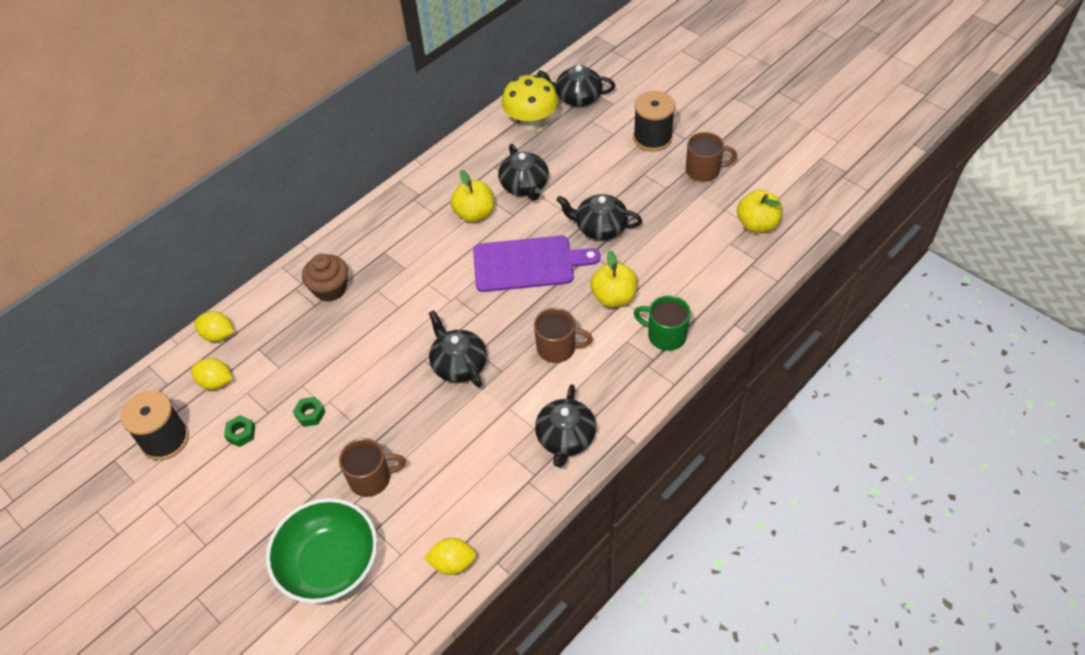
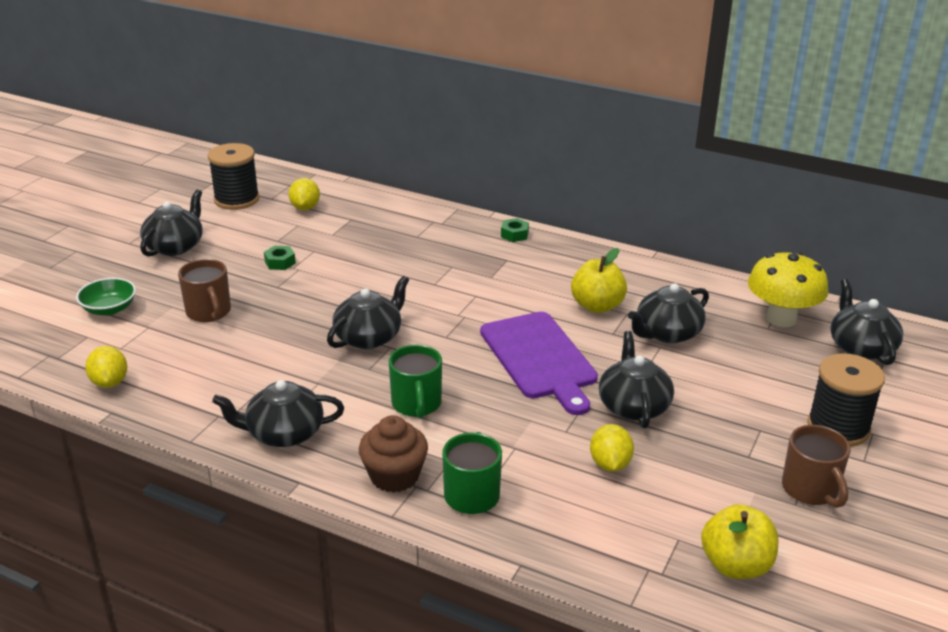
camera: 70 degrees right, 20 degrees down
yellow lemon [194,311,234,342] -> yellow lemon moved to [590,424,634,472]
green nut [224,415,255,447] -> green nut moved to [501,218,529,242]
green bowl [266,498,377,603] -> green bowl [76,278,136,316], size x0.52
brown cupcake [302,254,348,302] -> brown cupcake moved to [359,415,428,493]
brown mug [534,308,593,363] -> green mug [389,345,442,418]
yellow apple [590,250,637,308] -> none
none -> black teapot [140,190,203,257]

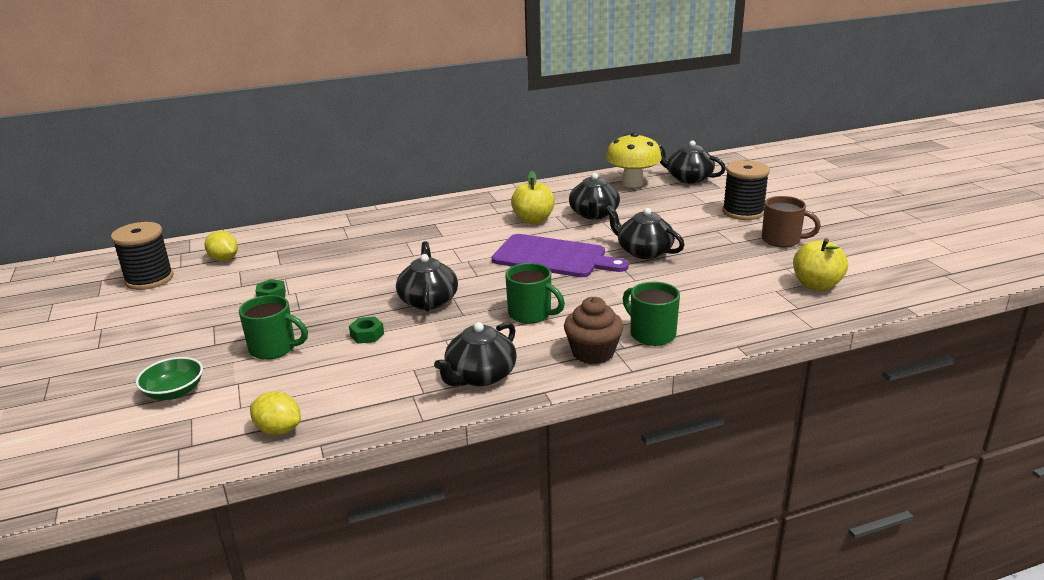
camera: 45 degrees left, 5 degrees down
black teapot [140,190,203,257] -> none
brown mug [178,259,231,322] -> green mug [239,295,308,360]
green nut [501,218,529,242] -> green nut moved to [349,317,384,344]
yellow lemon [590,424,634,472] -> none

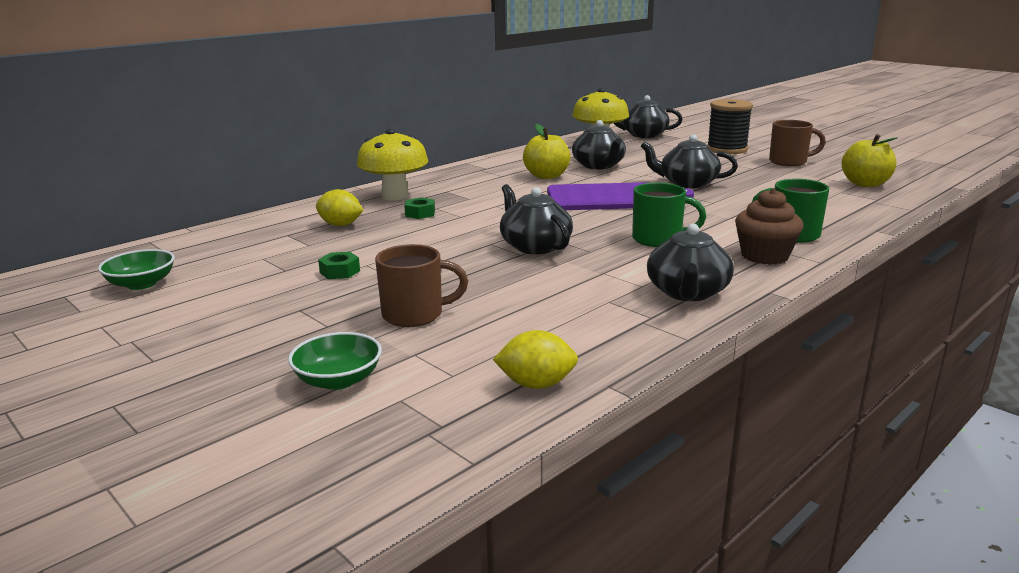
camera: 25 degrees left, 5 degrees down
black spool [111,222,174,290] -> green bowl [98,249,175,290]
yellow lemon [204,231,238,261] -> yellow lemon moved to [316,189,363,226]
green mug [239,295,308,360] -> brown mug [375,244,468,327]
green nut [349,317,384,344] -> green nut moved to [404,197,435,219]
none -> yellow mushroom [357,129,428,200]

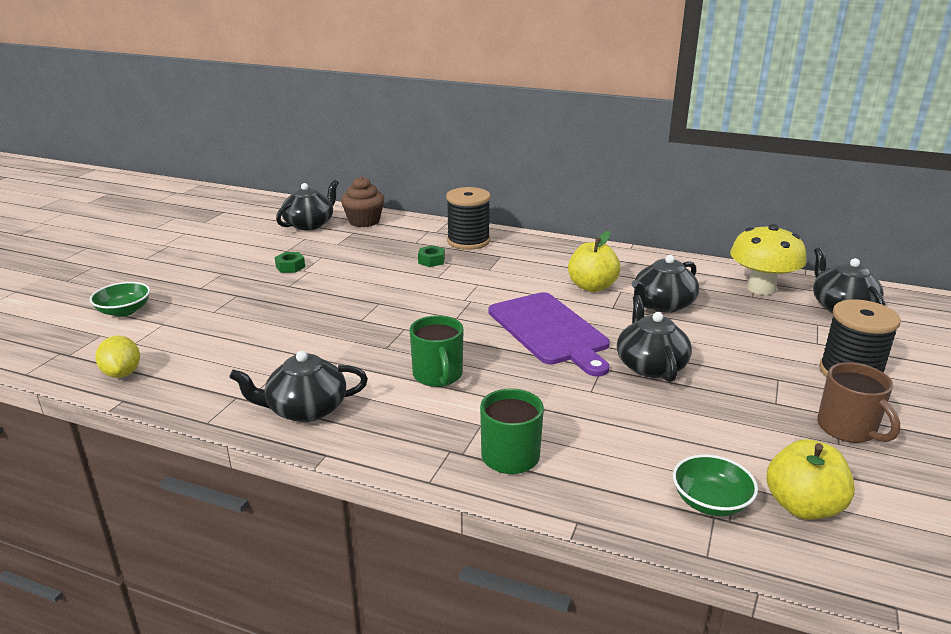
camera: 65 degrees right, 5 degrees up
green bowl [98,249,175,290] -> green bowl moved to [673,455,758,516]
yellow lemon [316,189,363,226] -> none
yellow mushroom [357,129,428,200] -> black spool [446,187,491,250]
brown mug [375,244,468,327] -> none
black teapot [500,184,573,254] -> black teapot moved to [276,180,339,230]
brown cupcake [735,188,804,265] -> brown cupcake moved to [341,176,385,227]

